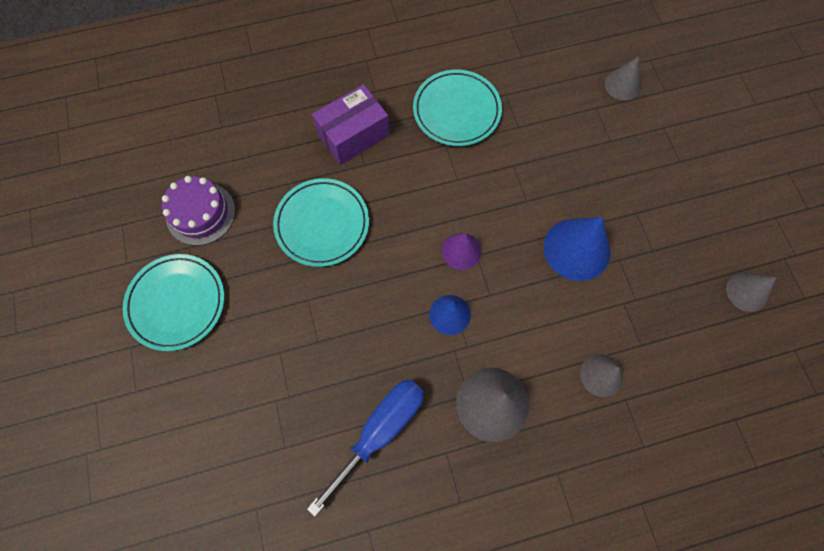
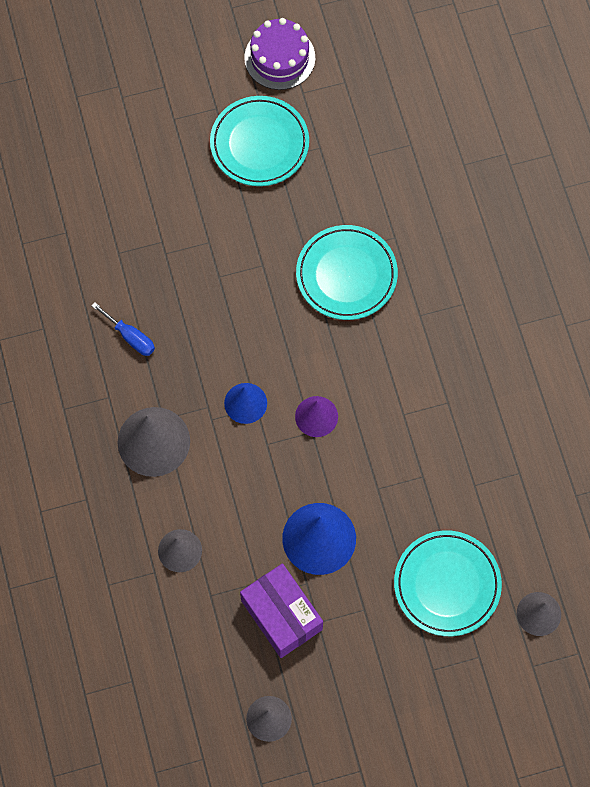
camera: 90 degrees right, 0 degrees up
purple cake [162,176,235,246] -> purple cake moved to [244,18,315,90]
blue screwdriver [307,379,424,517] -> blue screwdriver [92,302,155,356], size x0.53
purple box [312,84,390,165] -> purple box moved to [240,564,323,658]
turquoise plate [413,70,502,146] -> turquoise plate moved to [394,531,502,636]

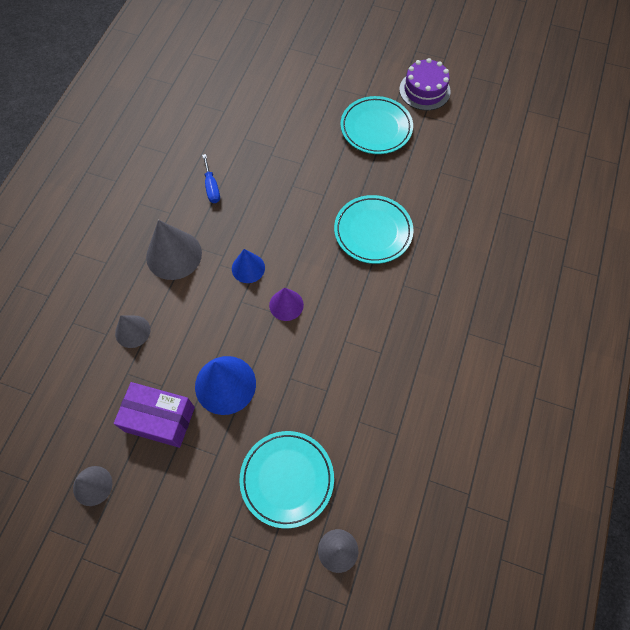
camera: 35 degrees right, 5 degrees down
purple box [240,564,323,658] -> purple box turned 75 degrees counterclockwise [114,382,195,448]

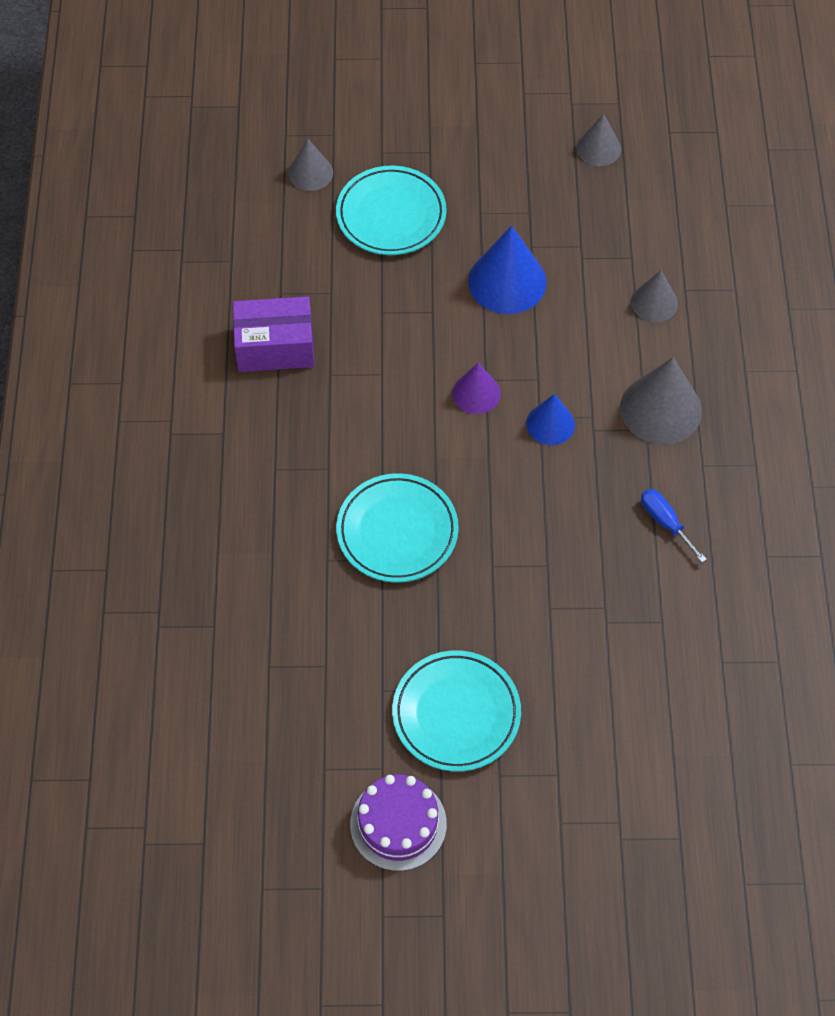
camera: 160 degrees right, 5 degrees down
purple box [114,382,195,448] -> purple box moved to [233,296,315,372]

